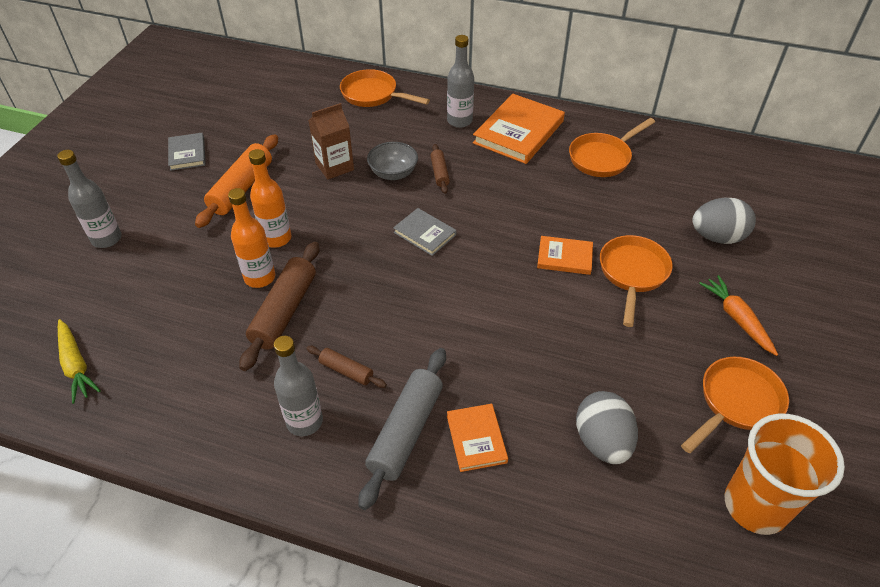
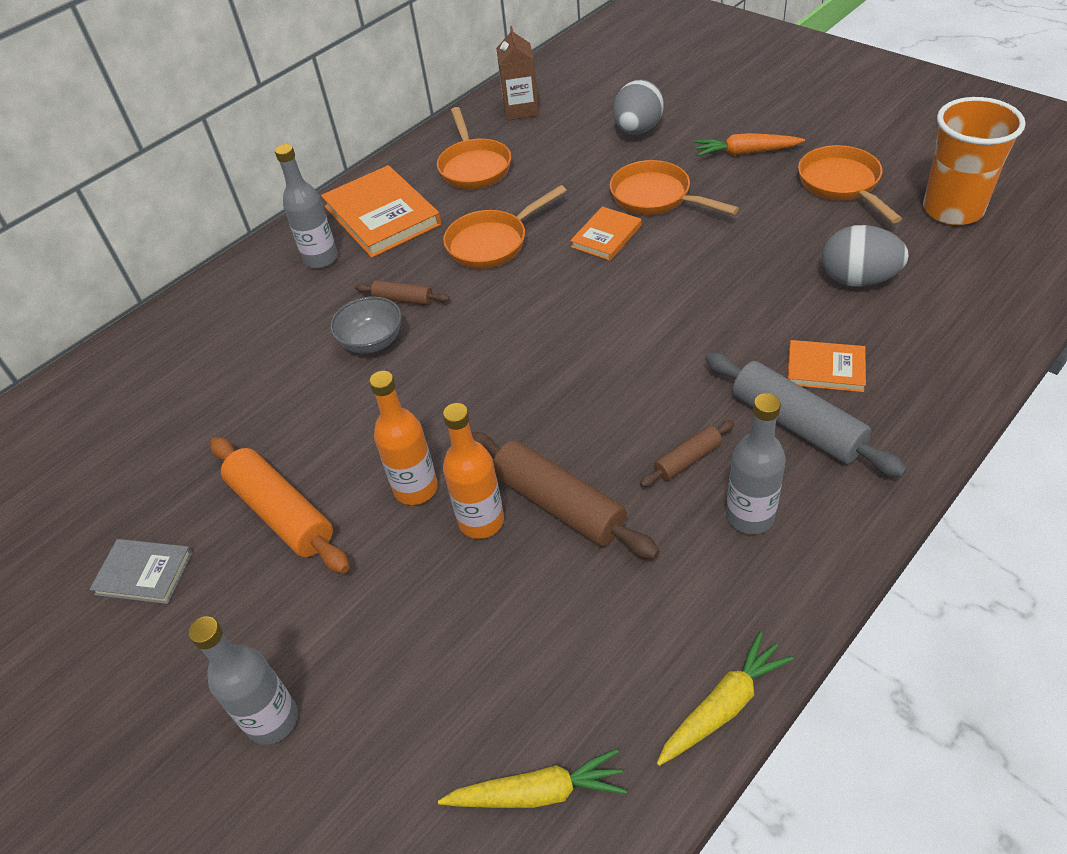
camera: 60 degrees left, 0 degrees up
brown carton [308,103,354,180] -> brown carton moved to [496,26,539,120]
orange pan [340,69,430,107] -> orange pan moved to [443,185,567,269]
grey book [393,208,456,256] -> none
none -> yellow carrot [656,631,794,766]

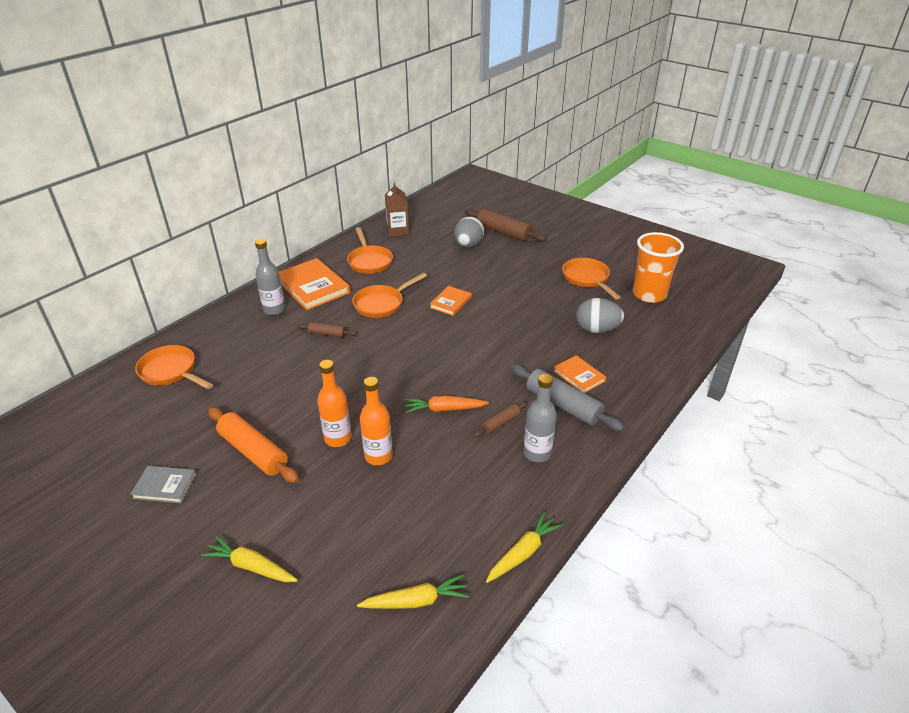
camera: 10 degrees left, 10 degrees down
grey bottle [189,616,298,745] -> yellow carrot [201,536,298,582]
grey bowl [330,297,402,354] -> none
brown rolling pin [471,432,660,559] -> brown rolling pin moved to [465,209,547,242]
orange pan [610,160,739,215] -> orange pan moved to [135,345,213,389]
orange carrot [695,133,805,156] -> orange carrot moved to [405,396,489,413]
orange book [787,340,866,392] -> orange book turned 45 degrees clockwise [554,355,606,393]

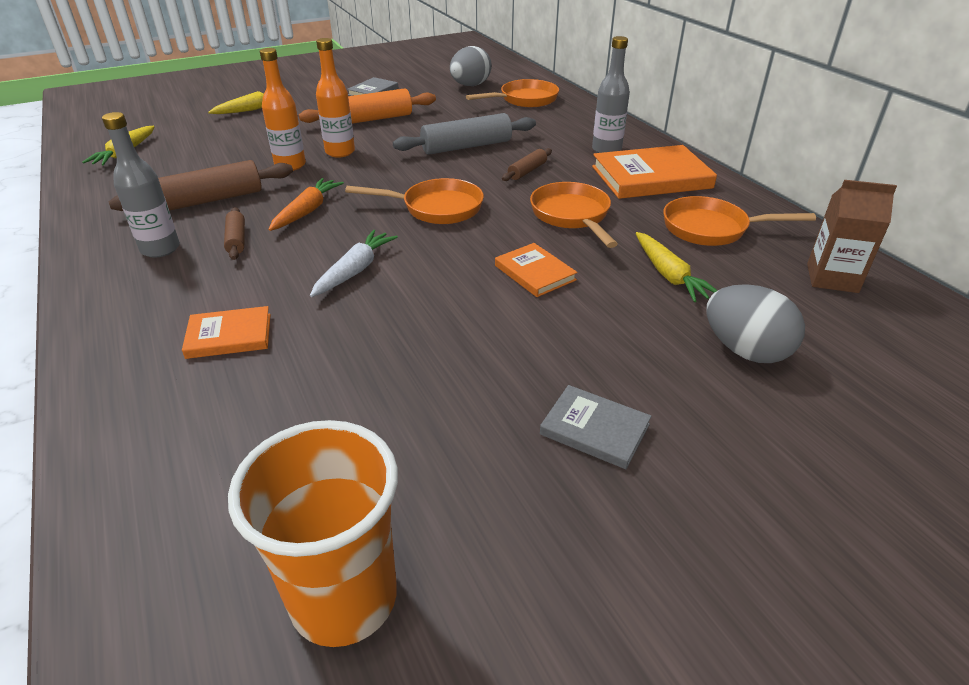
camera: 115 degrees right, 0 degrees up
brown rolling pin [465,209,547,242] -> brown rolling pin moved to [109,160,293,211]
yellow carrot [486,512,563,583] -> yellow carrot moved to [636,232,718,302]
grey rolling pin [511,365,625,431] -> grey rolling pin moved to [393,113,536,155]
orange pan [562,258,621,300] -> orange pan moved to [345,178,484,224]
grey egg [576,298,624,333] -> grey egg moved to [450,46,492,86]
none -> white carrot [310,230,398,297]
none -> grey book [540,385,651,469]

